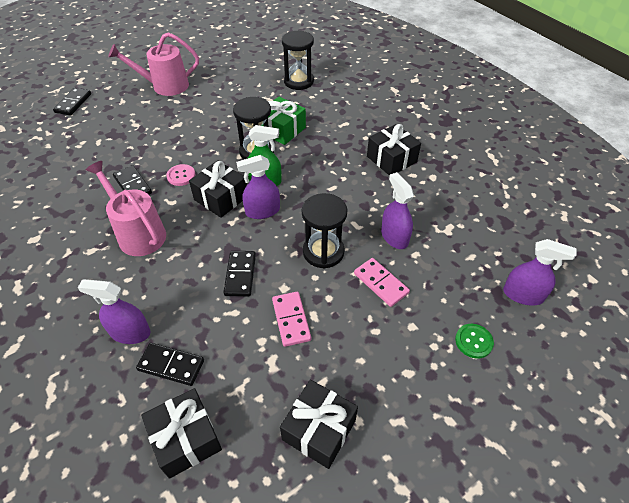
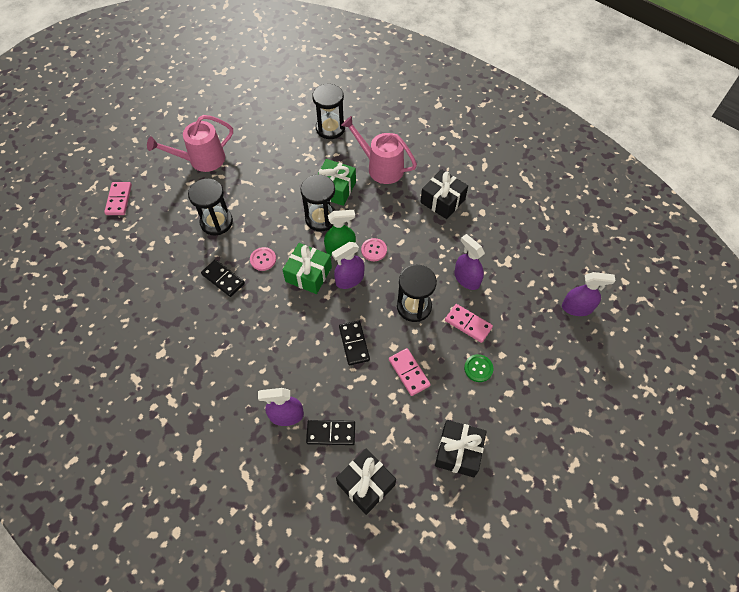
camera: 15 degrees left, 10 degrees up
black domino [53,88,91,116] -> pink domino [104,182,132,215]
pink watering can [86,161,166,256] -> pink watering can moved to [341,116,417,184]
black gift [189,160,247,218] -> green gift [282,243,332,294]
green button [455,324,494,359] -> green button moved to [464,354,493,382]
none -> black hourglass [188,179,233,235]
none -> pink button [361,238,387,261]

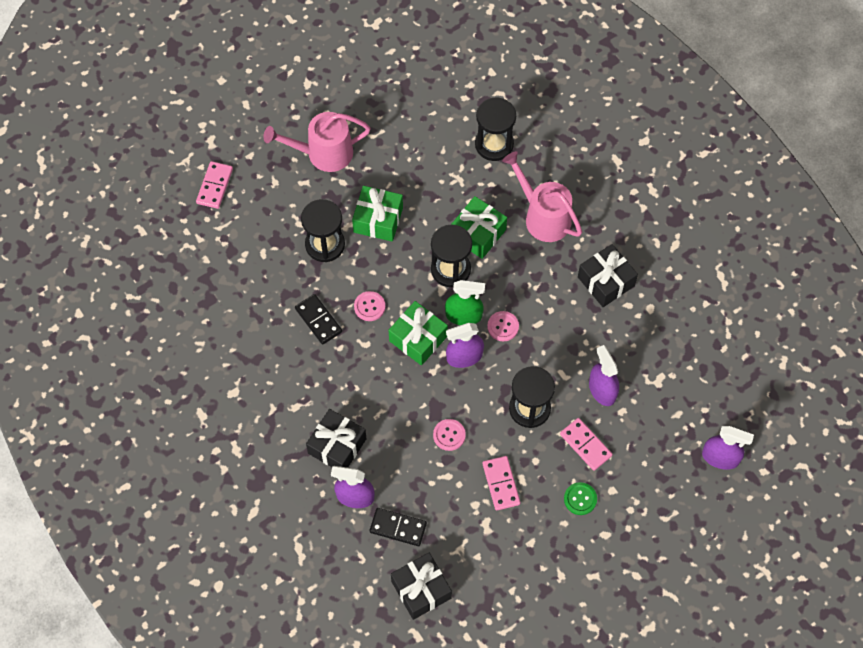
camera: 15 degrees right, 5 degrees up
black domino [339,321,370,365] -> pink button [433,419,466,451]
black gift [435,420,487,477] -> black gift moved to [306,409,366,468]
none -> green gift [352,186,403,242]

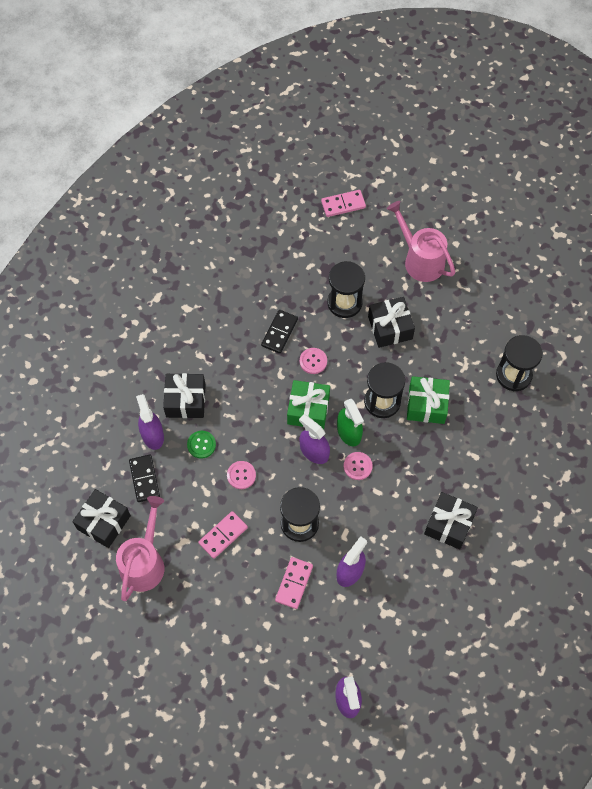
camera: 60 degrees right, 0 degrees up
green gift [352,186,403,242] -> black gift [368,297,415,348]
pink watering can [502,151,582,242] -> pink watering can moved to [116,496,164,601]
green button [564,482,597,515] -> green button moved to [187,431,216,459]

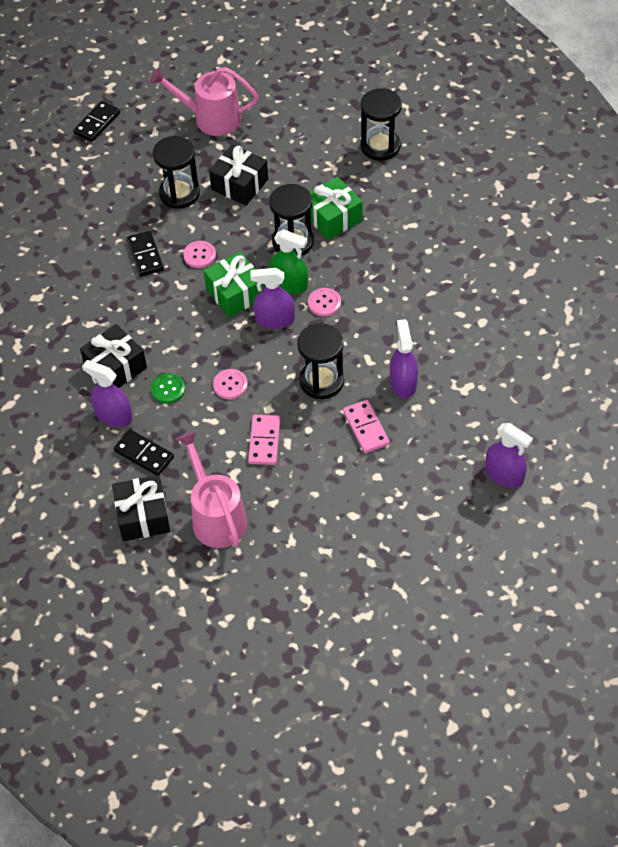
camera: 40 degrees left, 10 degrees down
pink domino [321,190,366,217] -> black domino [73,101,120,142]
black gift [424,492,478,550] -> none

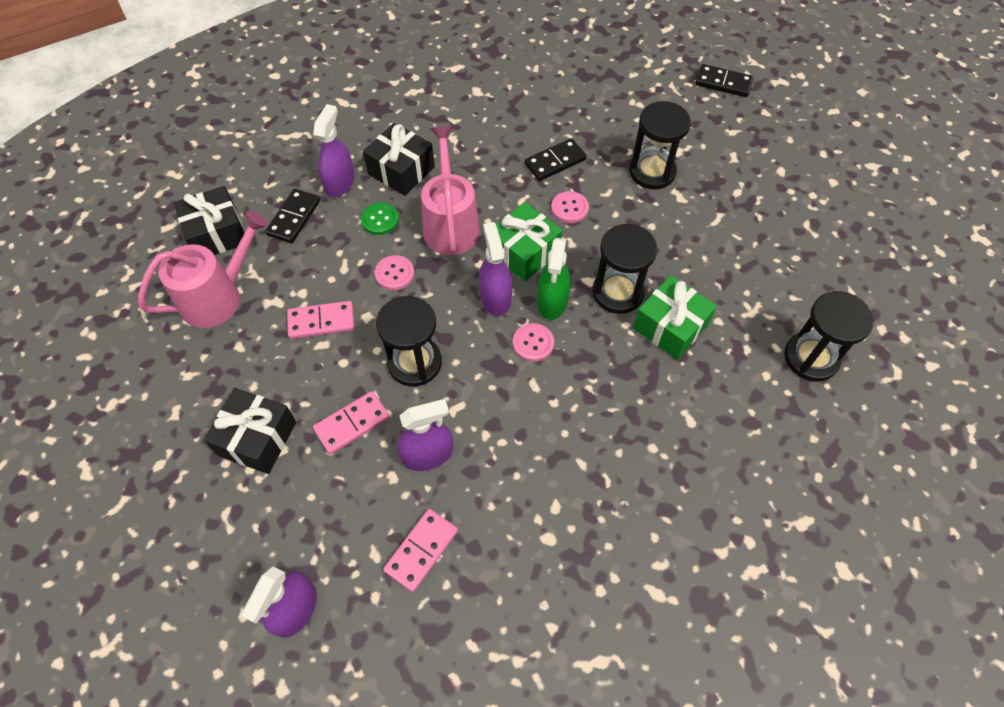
camera: 75 degrees right, 5 degrees up
pink watering can [150,67,258,136] -> pink watering can moved to [421,127,480,255]
black gift [209,145,268,205] -> black gift moved to [204,388,296,474]
none -> pink domino [383,509,458,592]

